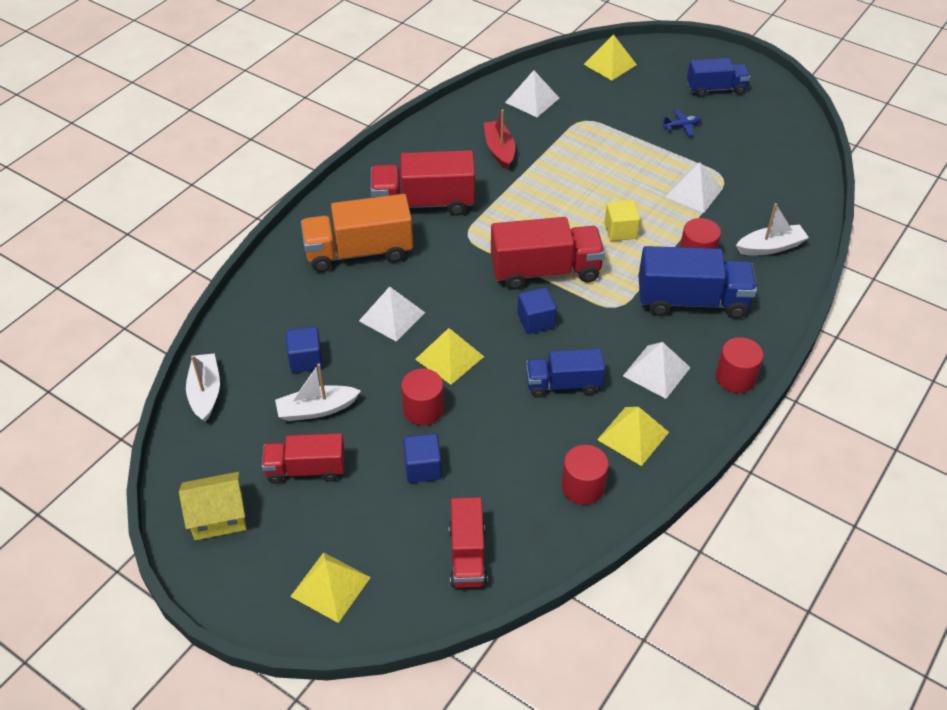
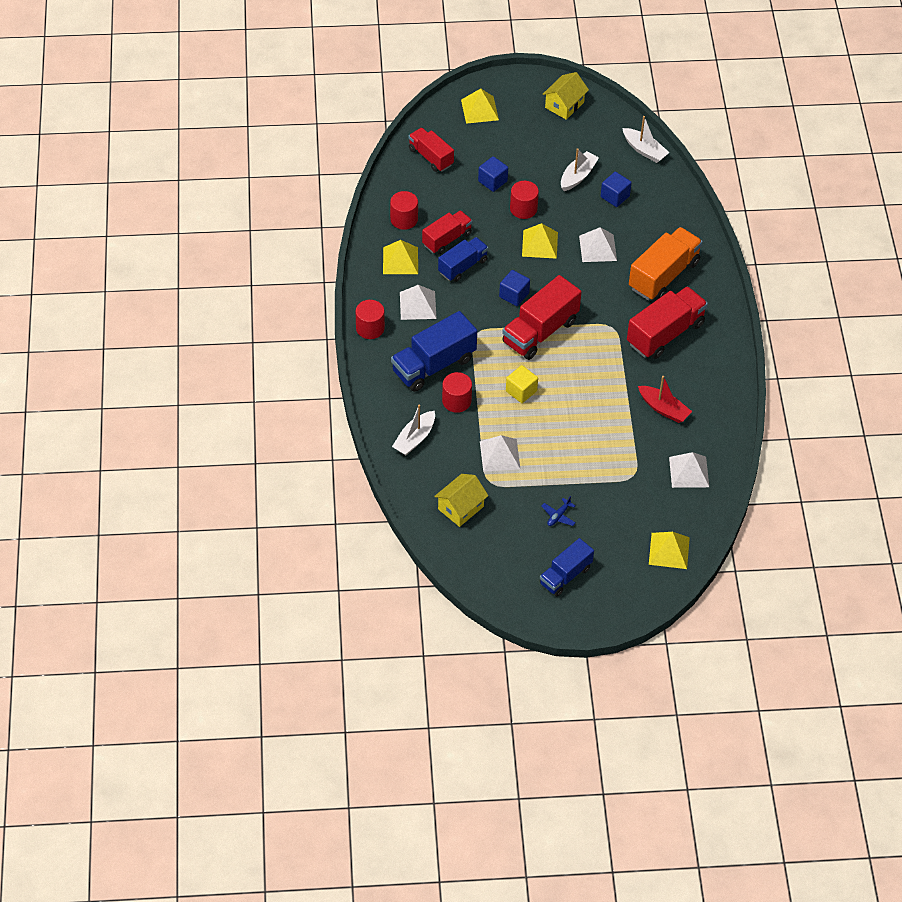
camera: 140 degrees right, 5 degrees up
red truck [262,433,345,484] -> red truck moved to [422,210,472,254]
none -> yellow house [434,474,489,527]

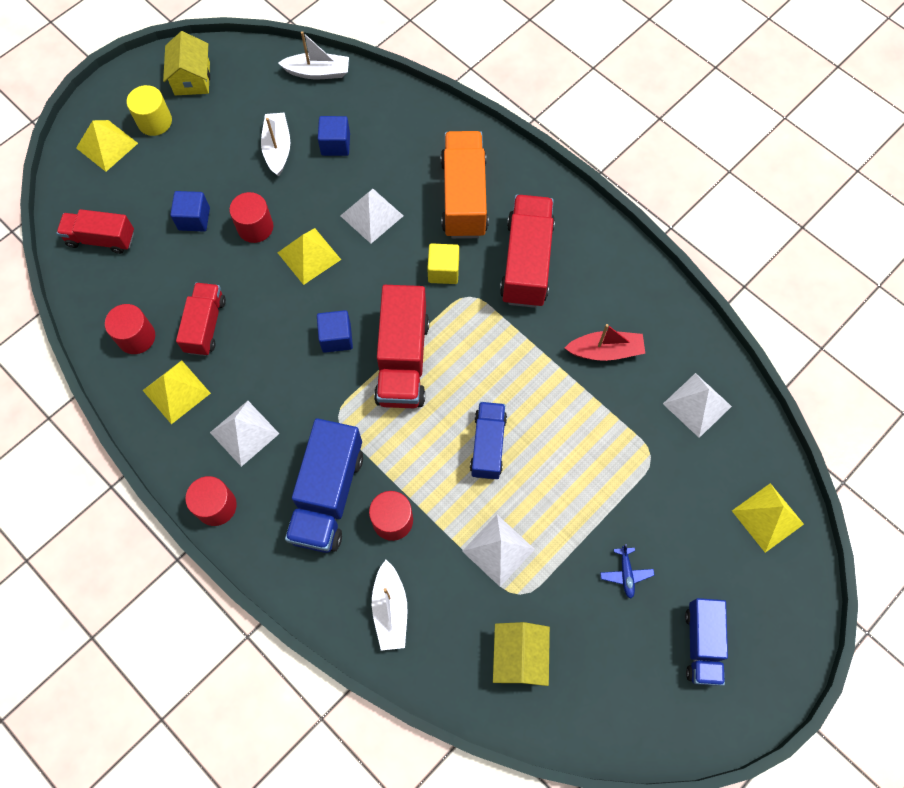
camera: 40 degrees left, 15 degrees up
blue truck [438,237,488,282] -> blue truck moved to [470,402,507,480]
yellow cube [506,365,538,403] -> yellow cube moved to [427,243,459,284]
none -> yellow cylinder [127,85,172,136]

